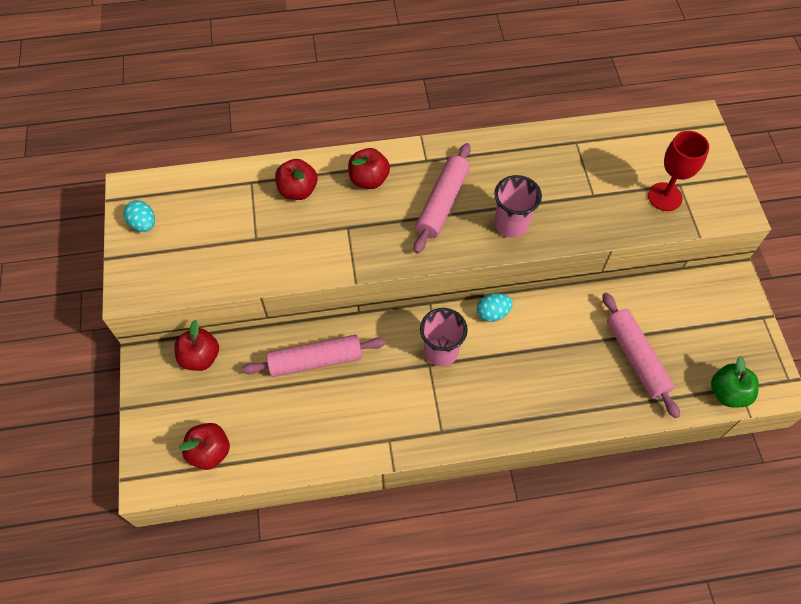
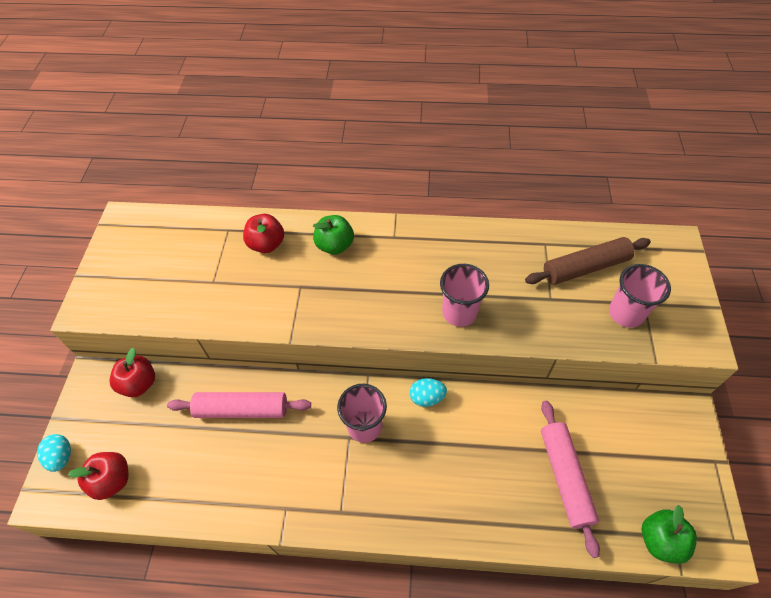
camera: 15 degrees right, 5 degrees down
turquoise egg [124,200,155,232] -> turquoise egg moved to [37,434,71,472]
red apple [348,148,390,189] -> green apple [313,215,354,255]
pink rolling pin [414,143,471,254] -> none
red goblet [648,131,709,211] -> pink cup [609,264,671,328]
none -> brown rolling pin [525,237,651,285]

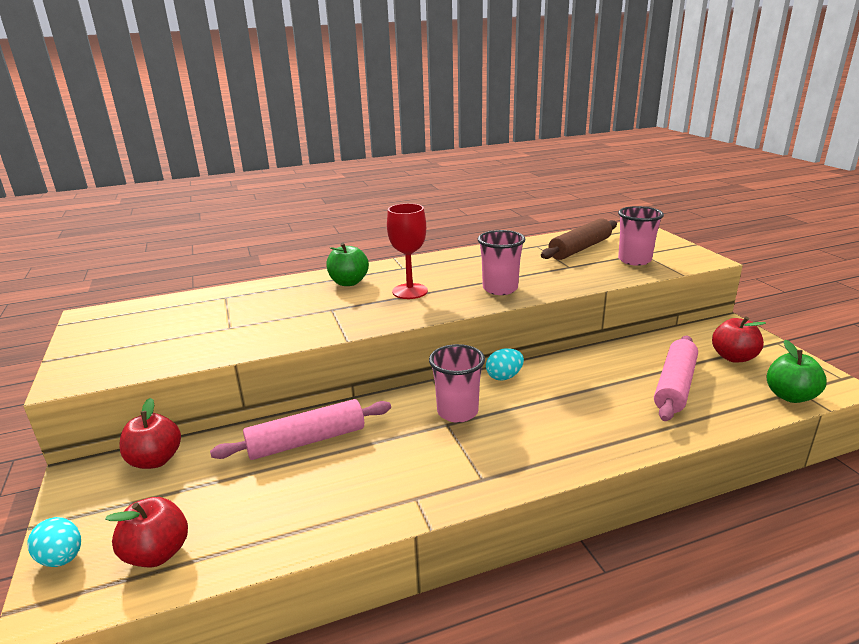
camera: 25 degrees left, 30 degrees down
red apple [243,214,284,253] -> red apple moved to [712,317,766,363]
pink rolling pin [541,401,600,558] -> pink rolling pin turned 60 degrees clockwise [654,336,698,421]
none -> red goblet [387,203,428,299]

